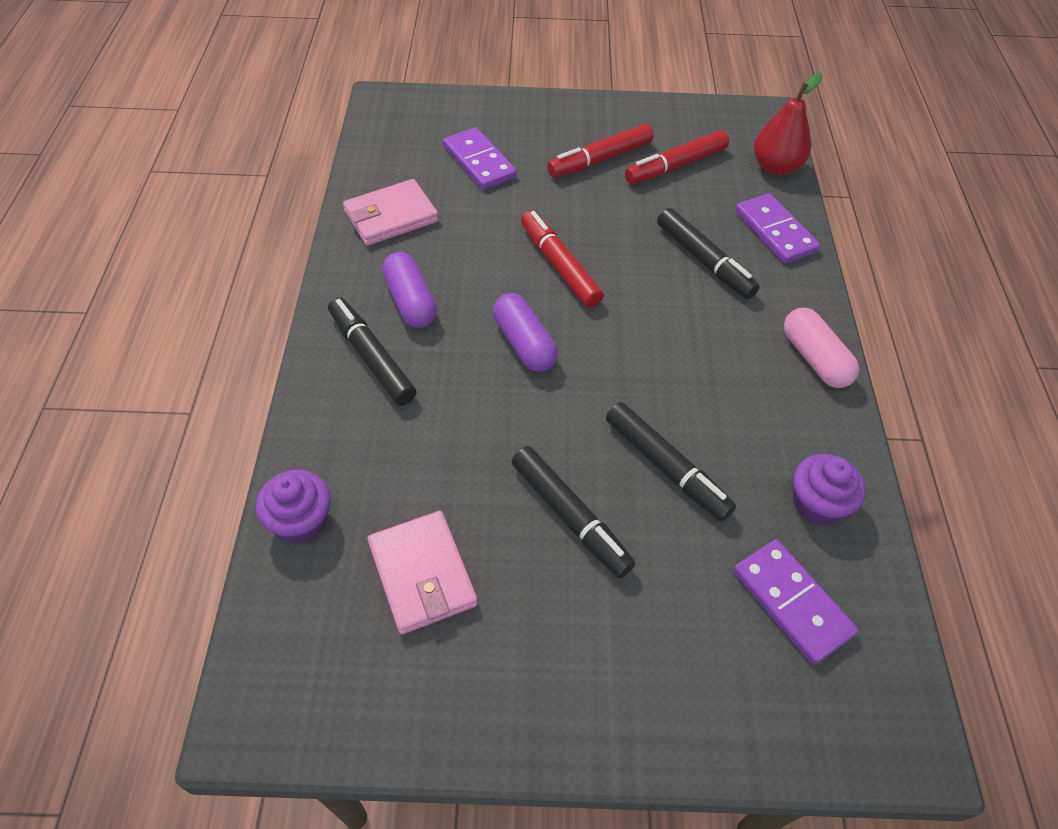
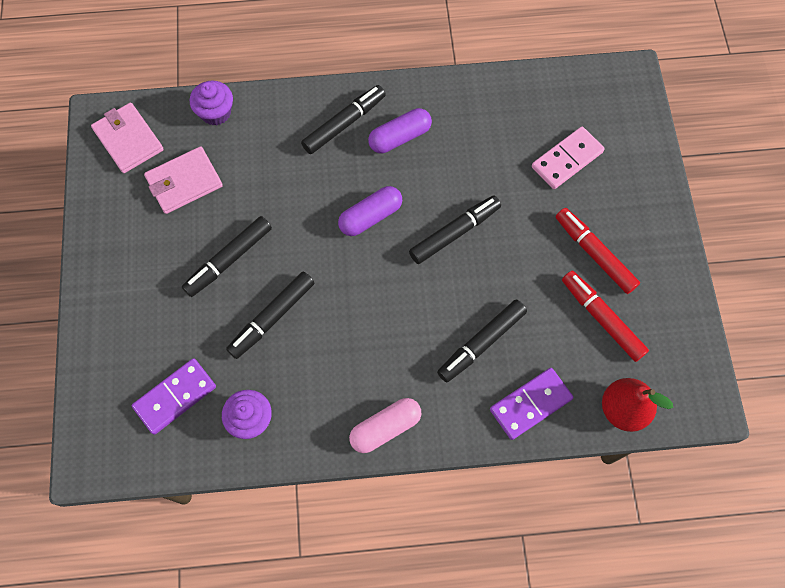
camera: 85 degrees right, 15 degrees up
pink wallet [343,179,438,246] -> pink wallet moved to [91,103,164,173]
purple domino [443,127,517,190] -> pink domino [532,127,605,189]
red marker [521,211,604,308] -> black marker [409,196,501,264]

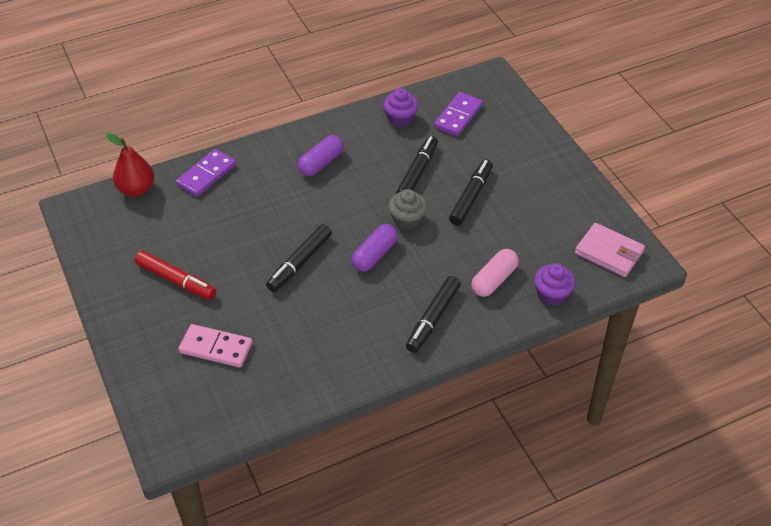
camera: 160 degrees right, 20 degrees down
pink wallet [144,146,223,214] -> none
pink capsule [349,398,421,453] -> pink capsule moved to [471,249,519,297]
purple capsule [368,108,432,153] -> purple capsule moved to [297,135,344,176]
black marker [437,300,527,382] -> none
pink domino [532,127,605,189] -> pink domino turned 75 degrees clockwise [179,324,252,367]
red marker [562,271,649,362] -> none
none -> grey cupcake [389,189,427,230]

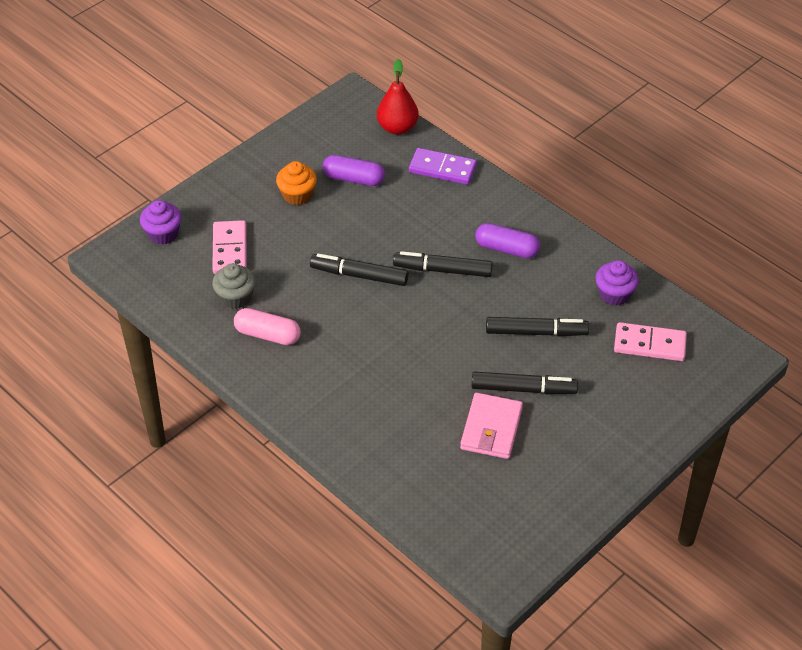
camera: 70 degrees right, 0 degrees up
red marker [135,251,216,300] -> orange cupcake [276,161,317,205]
purple capsule [351,224,398,272] -> purple capsule moved to [323,155,385,186]
grey cupcake [389,189,427,230] -> grey cupcake moved to [212,263,256,309]
black marker [406,276,461,353] -> black marker moved to [393,251,493,277]
purple domino [434,92,483,136] -> pink domino [614,322,687,361]
pink capsule [471,249,519,297] -> pink capsule moved to [234,308,301,345]
purple cupcake [534,263,575,306] -> purple cupcake moved to [140,200,182,245]
pink wallet [575,223,645,277] -> pink wallet moved to [460,393,523,459]

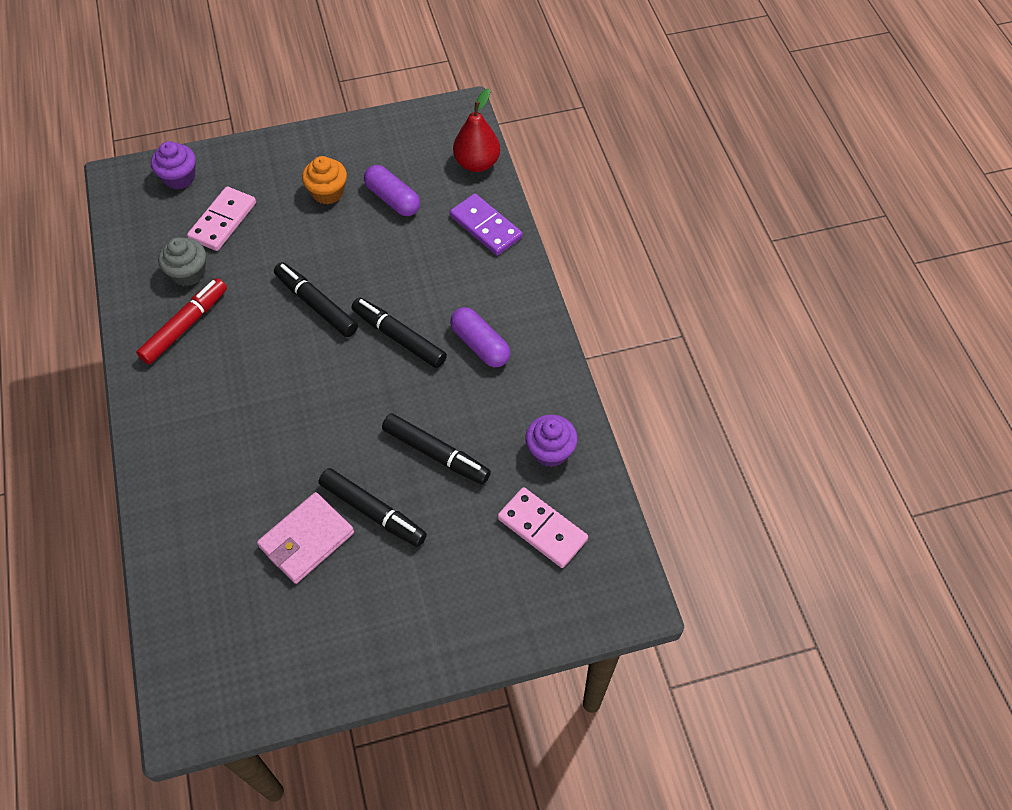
camera: 30 degrees right, 10 degrees up
pink capsule [234,308,301,345] -> red marker [136,278,227,365]

